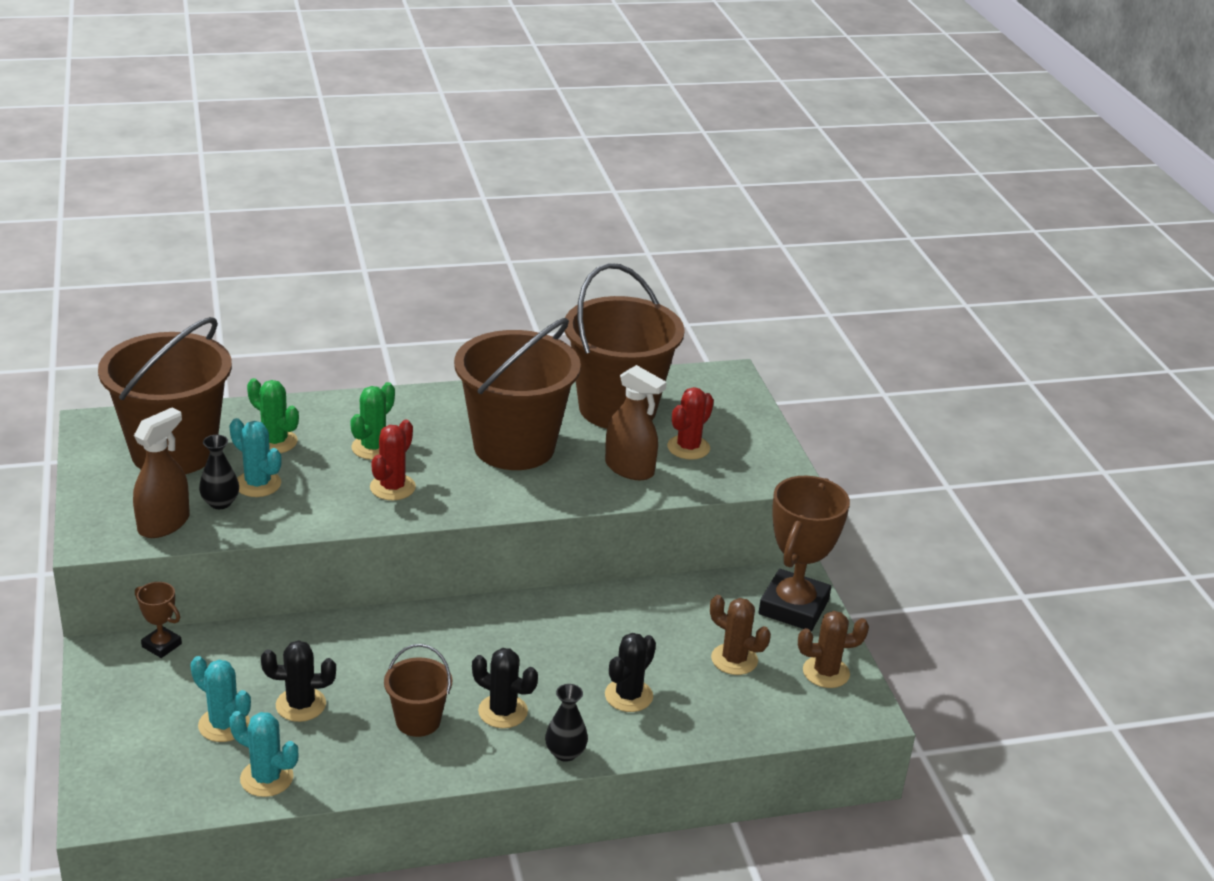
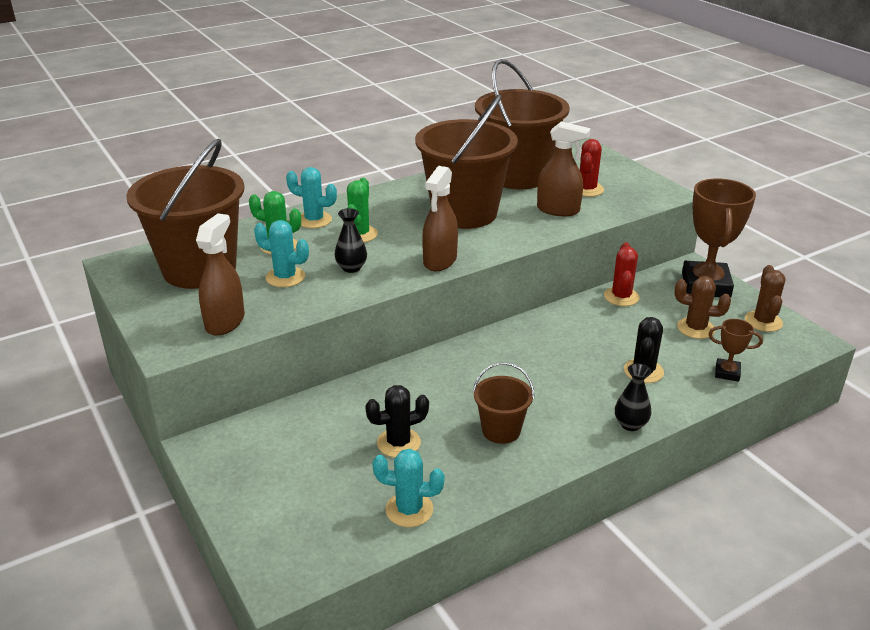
camera: 15 degrees left, 0 degrees up
brown trophy [135,582,182,658] -> brown trophy moved to [709,319,763,382]
turquoise cactus [190,656,251,742] -> turquoise cactus moved to [286,167,337,228]
black vase [199,435,239,509] -> black vase moved to [335,208,367,273]
red cactus [370,419,416,500] -> red cactus moved to [604,242,640,306]
black cactus [472,648,538,728] -> none
brown cactus [798,611,869,688] -> brown cactus turned 60 degrees counterclockwise [745,265,785,332]
none -> brown spray bottle [422,166,458,271]

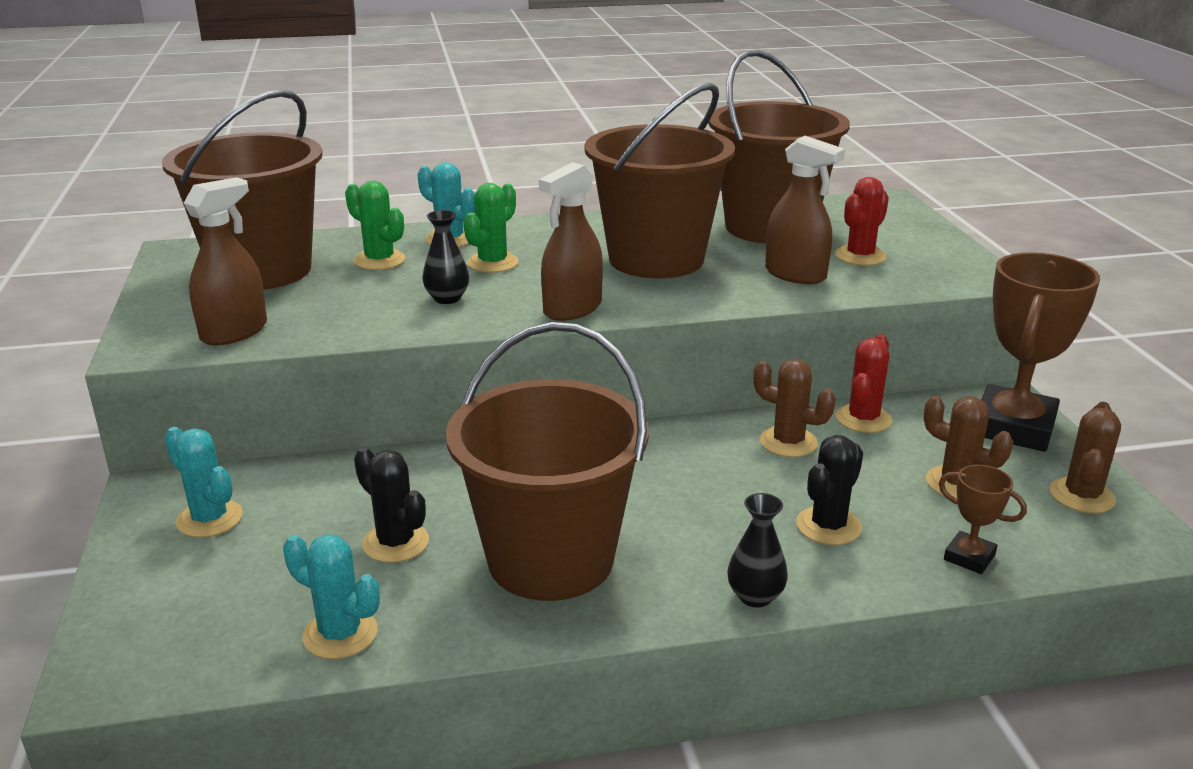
camera: 20 degrees right, 5 degrees down
turquoise cactus [254,220,309,287] -> turquoise cactus moved to [164,427,243,538]
black cactus [365,385,429,458] -> black cactus turned 45 degrees clockwise [354,447,429,563]
brown bucket [473,362,534,444] -> brown bucket [446,322,649,601], size x2.09
none -> brown cactus [753,359,836,457]

